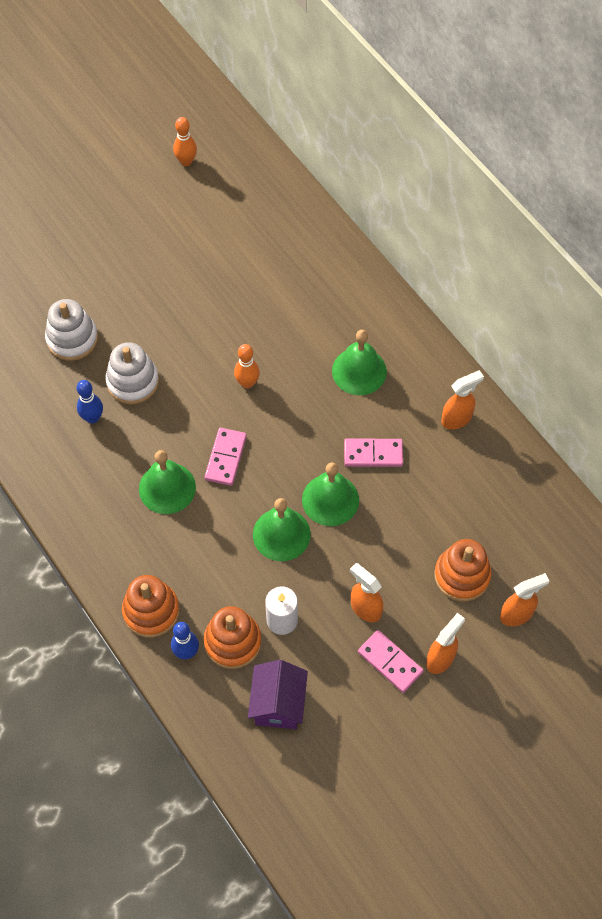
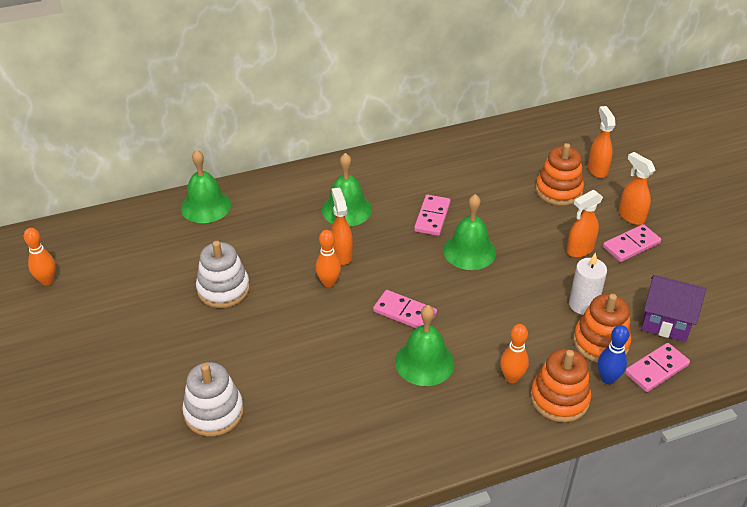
camera: 75 degrees left, 20 degrees down
blue bowling pin [76,380,103,424] -> none
white stacking toy [106,342,159,405] -> white stacking toy moved to [196,241,250,308]
green bell [253,498,311,561] -> green bell moved to [181,150,231,223]
orange spray bottle [441,370,484,430] -> orange spray bottle moved to [330,188,353,265]
none -> orange bowling pin [500,324,529,383]
none -> pink domino [625,343,690,392]

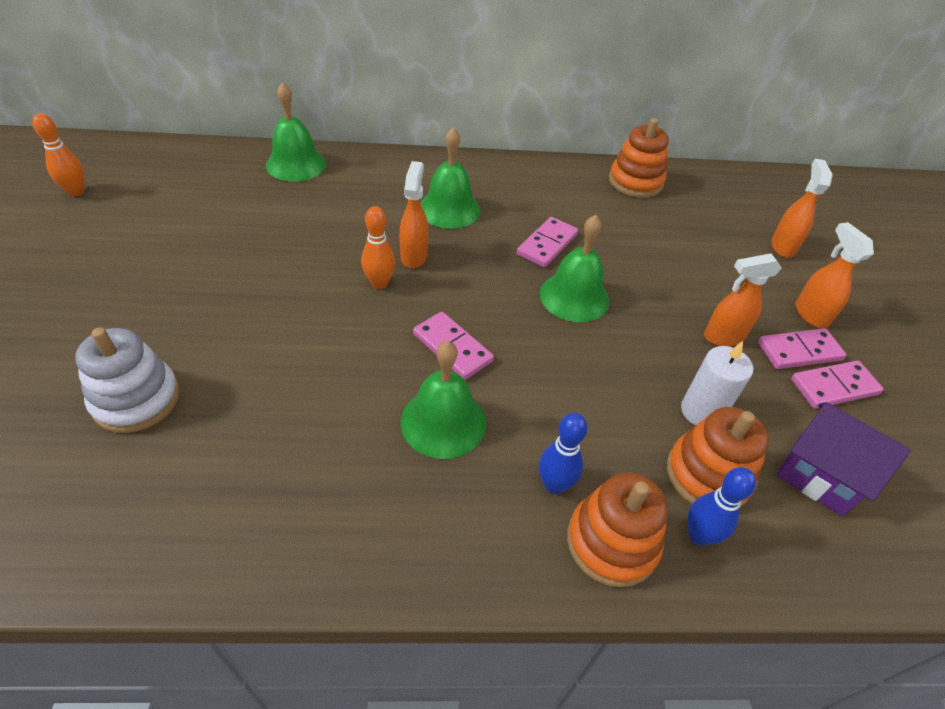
camera: 15 degrees right, 5 degrees up
white stacking toy [196,241,250,308] -> none
orange bowling pin [500,324,529,383] -> blue bowling pin [539,413,588,494]
orange stacking toy [535,143,584,205] -> orange stacking toy moved to [609,118,669,198]
pink domino [625,343,690,392] -> pink domino moved to [791,361,884,409]

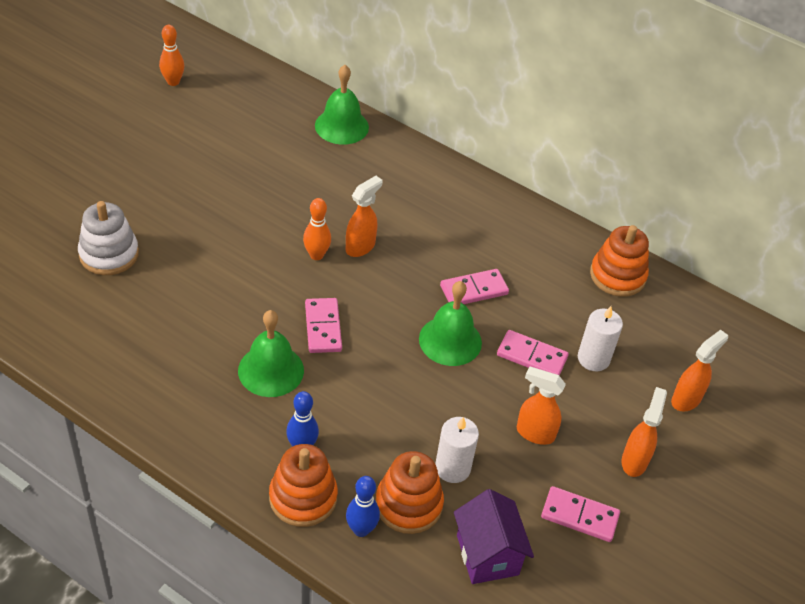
camera: 35 degrees right, 0 degrees up
green bell [420,127,481,229] -> none
pink domino [758,328,846,369] -> pink domino moved to [497,330,569,376]
none -> white candle [578,306,623,371]

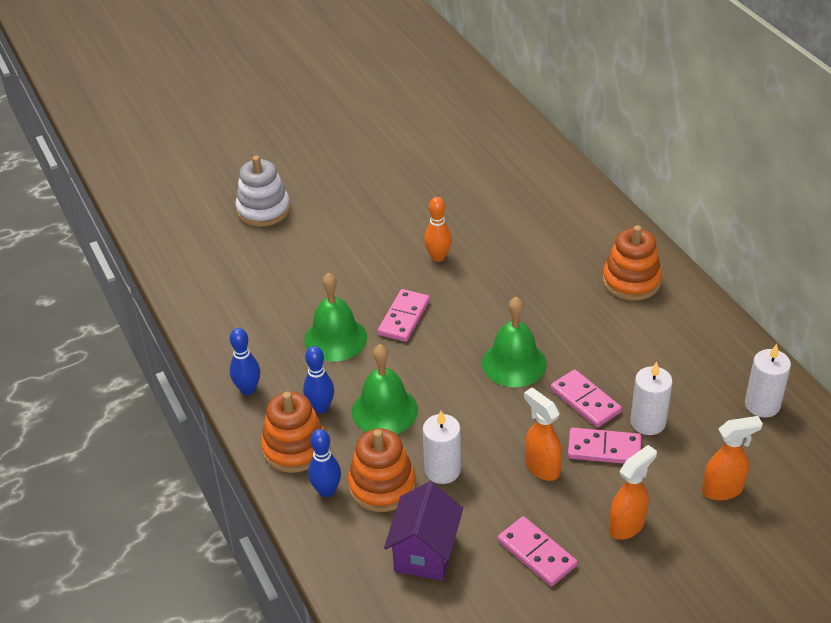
camera: 35 degrees right, 5 degrees down
orange bowling pin [159,25,185,86] -> none
green bell [315,65,369,145] -> green bell moved to [352,344,418,434]
orange spray bottle [346,176,382,257] -> none
pink domino [440,269,509,304] -> pink domino moved to [568,428,641,464]
orange stacking toy [590,225,649,297] -> orange stacking toy moved to [603,225,662,301]
none -> blue bowling pin [230,328,260,395]
none -> white candle [745,344,791,417]

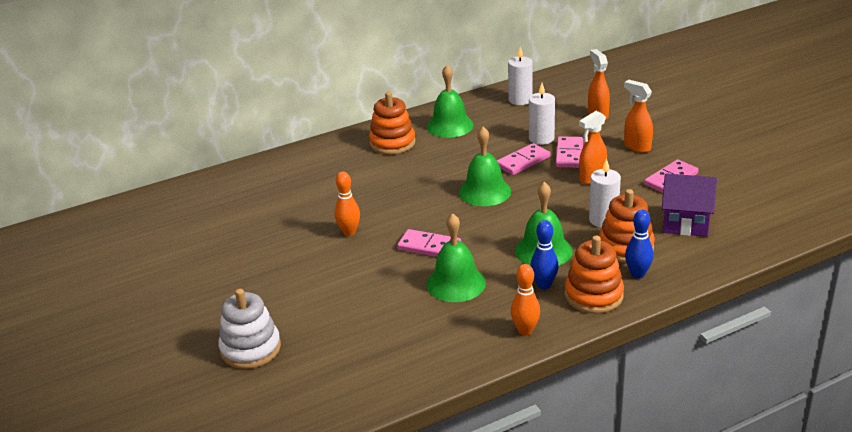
camera: 90 degrees left, 10 degrees down
blue bowling pin [230,328,260,395] -> orange bowling pin [511,264,540,335]
none -> green bell [427,65,474,138]

